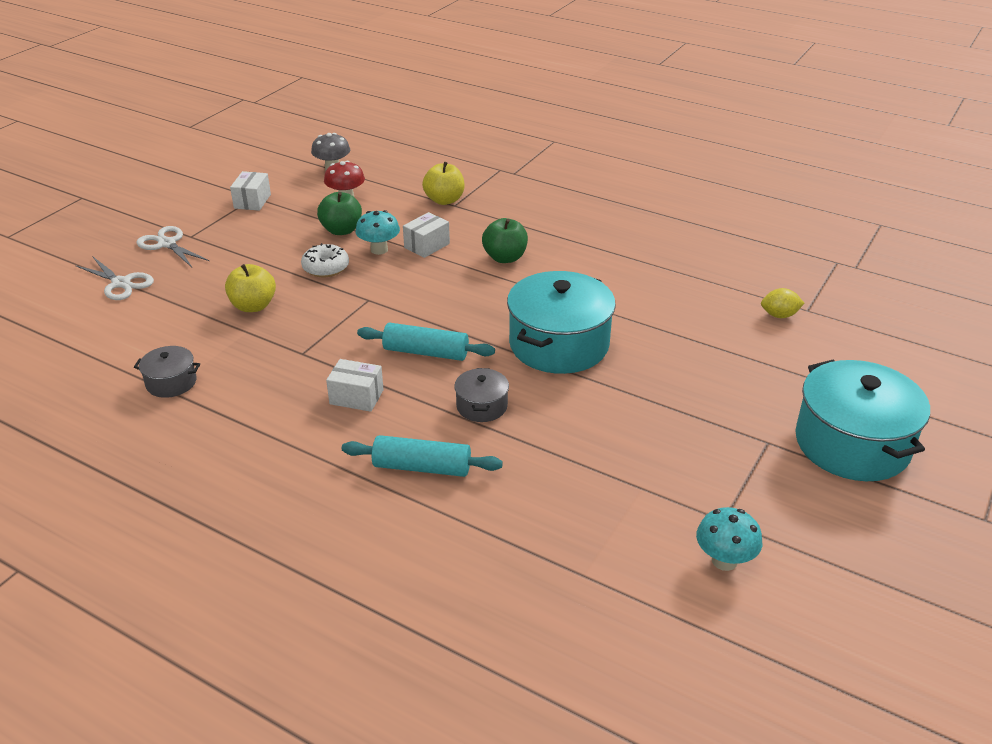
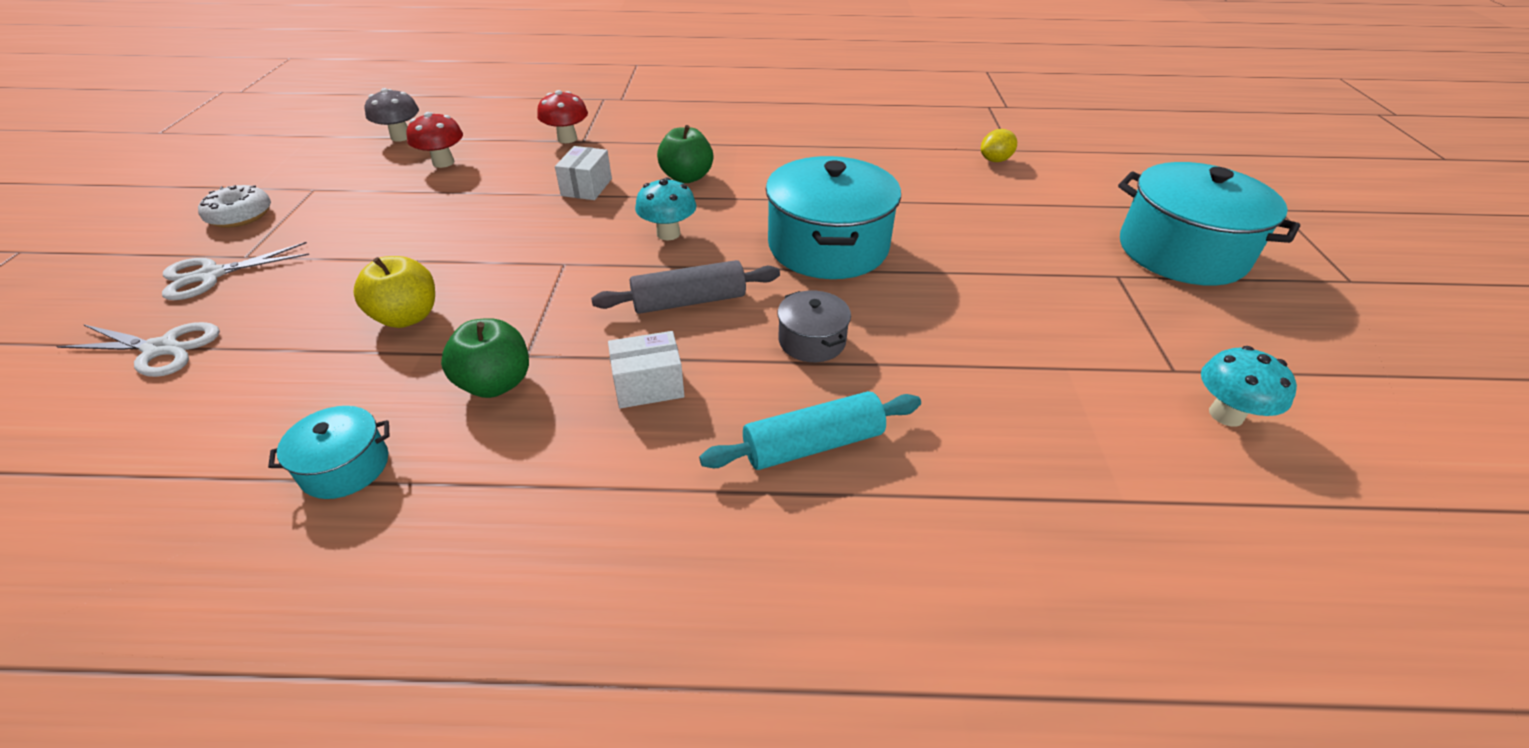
camera: 30 degrees left, 5 degrees up
grey pot [134,346,200,398] -> turquoise pot [268,406,389,499]
white scissors [136,226,209,267] -> white scissors turned 45 degrees counterclockwise [162,242,309,300]
white box [230,171,271,211] -> none
white donut [301,243,349,277] -> white donut moved to [198,185,271,228]
green apple [317,192,362,235] -> green apple moved to [441,318,529,398]
turquoise mushroom [356,210,400,255] -> turquoise mushroom moved to [635,177,696,240]
turquoise rolling pin [357,323,495,361] -> grey rolling pin [591,260,780,314]
yellow apple [422,162,465,205] -> red mushroom [537,90,588,143]

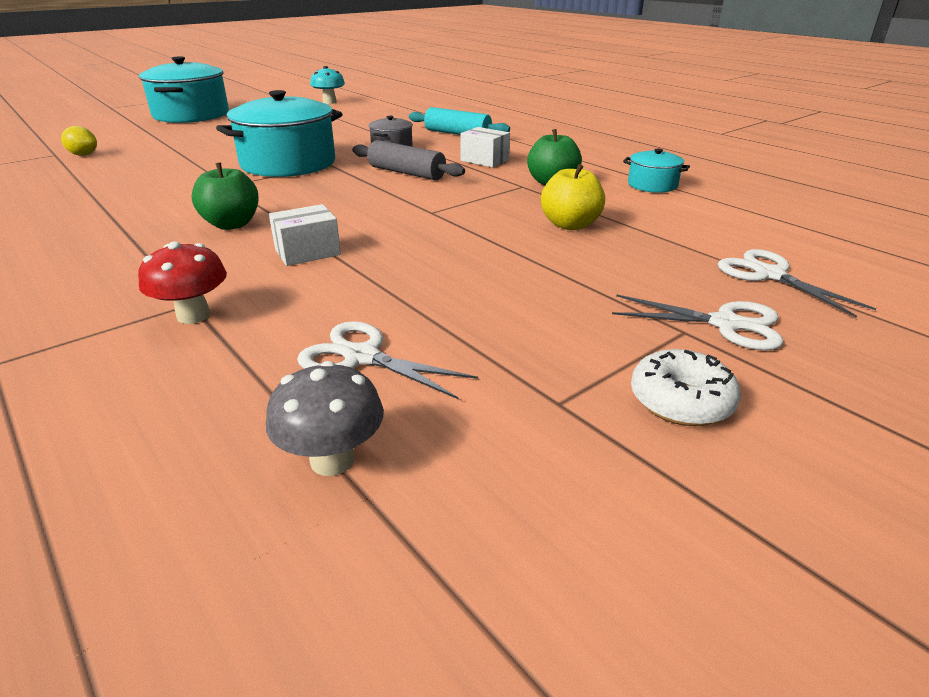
camera: 130 degrees left, 10 degrees down
red mushroom [407,112,463,168] -> white scissors [297,321,478,399]
turquoise mushroom [635,177,696,240] -> none

